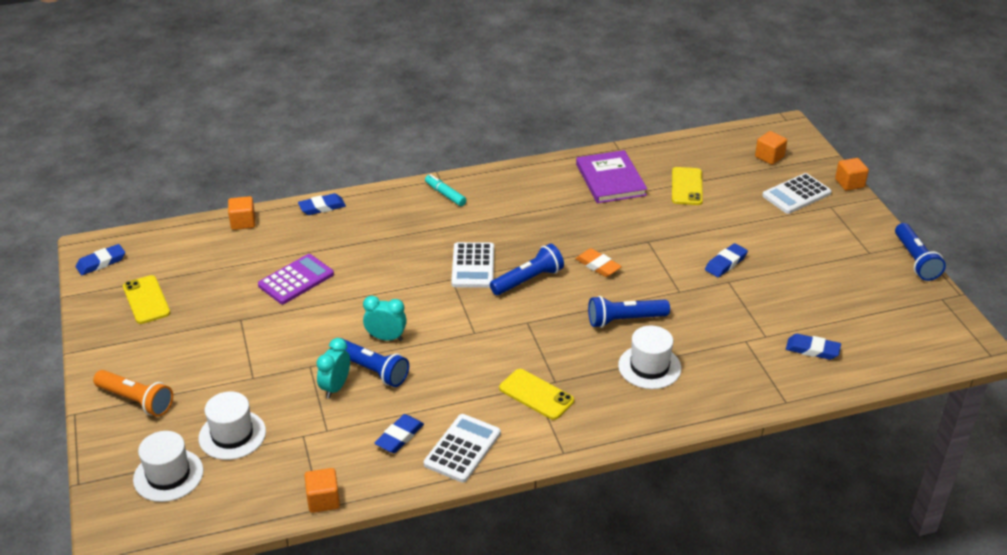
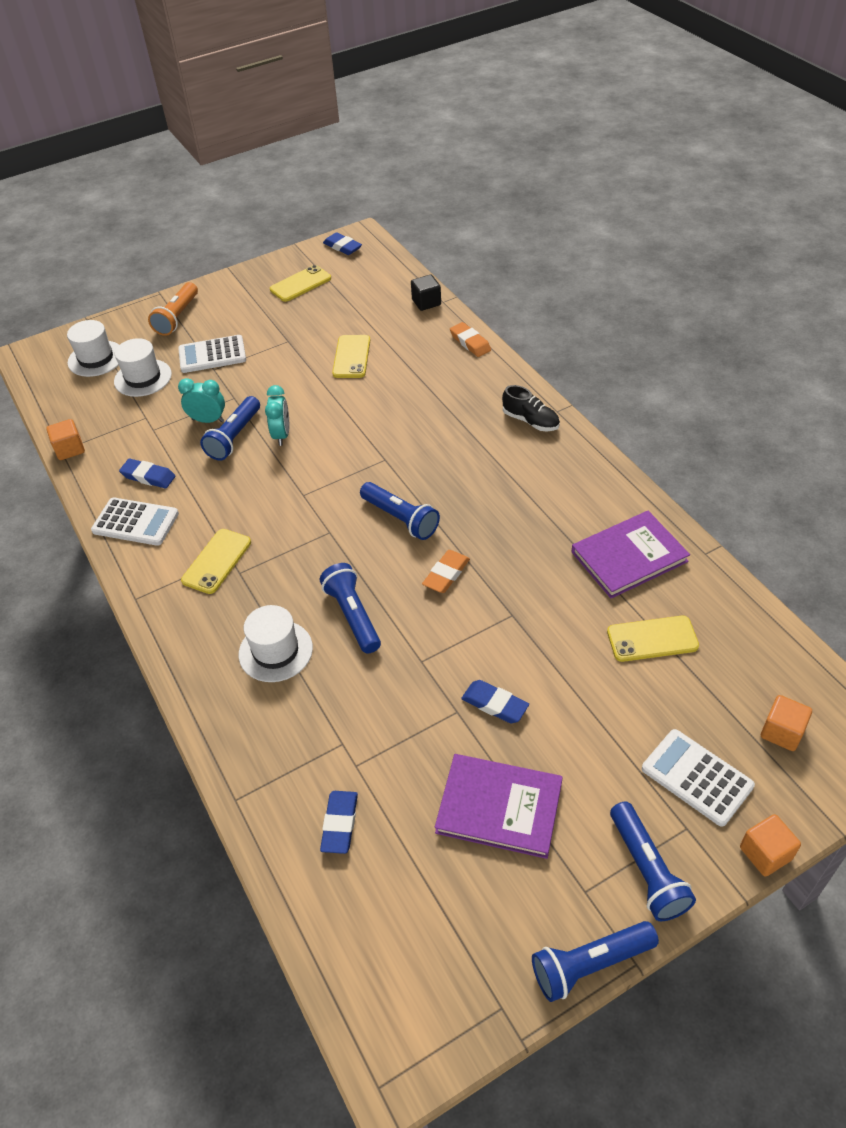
camera: 80 degrees right, 10 degrees up
orange cube [228,196,255,230] -> black cube [411,275,441,311]
purple calculator [258,254,334,304] -> yellow phone [332,335,370,378]
blue eraser [298,193,346,215] -> orange eraser [450,322,491,357]
turquoise marker [425,174,466,206] -> black shoe [502,385,560,431]
white calculator [451,242,494,288] -> white calculator moved to [178,335,246,373]
none -> purple book [435,754,563,859]
none -> blue flashlight [610,801,696,921]

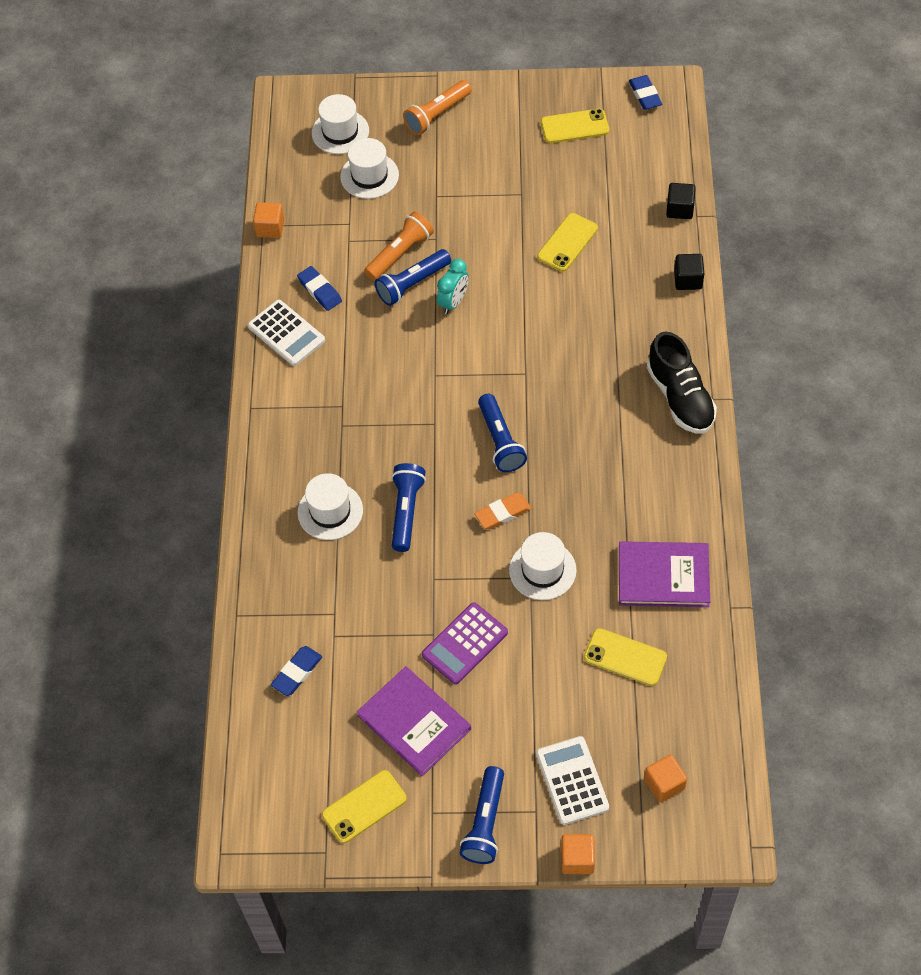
camera: 30 degrees right, 10 degrees up
white calculator [178,335,246,373] -> none
turquoise clock [178,378,225,423] -> orange flashlight [364,211,434,281]
yellow phone [181,529,251,594] -> yellow phone moved to [322,770,407,843]
orange eraser [450,322,491,357] -> black cube [674,254,704,290]
blue eraser [461,680,529,723] -> purple calculator [422,602,508,684]
black shoe [502,385,560,431] -> black shoe [647,332,717,434], size x1.60
blue flashlight [532,921,659,1002] -> none
none -> white hat [509,532,576,600]

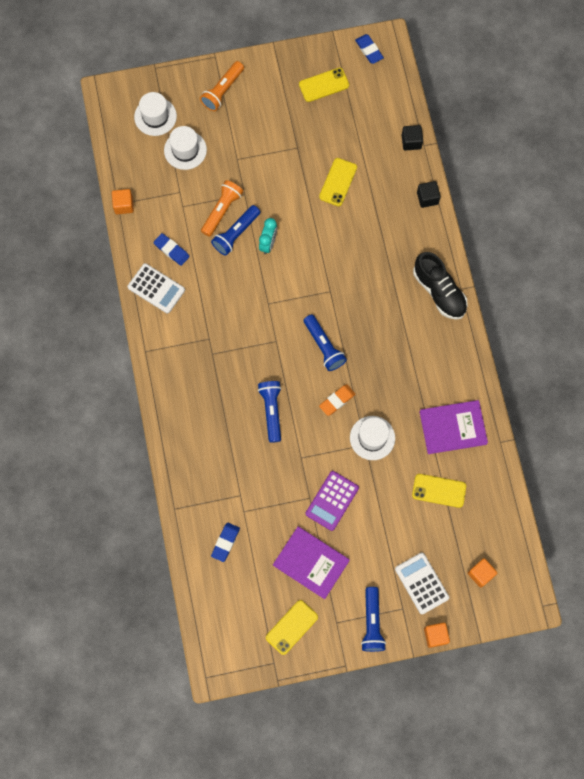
camera: 15 degrees left, 15 degrees up
white hat [297,473,363,540] -> none

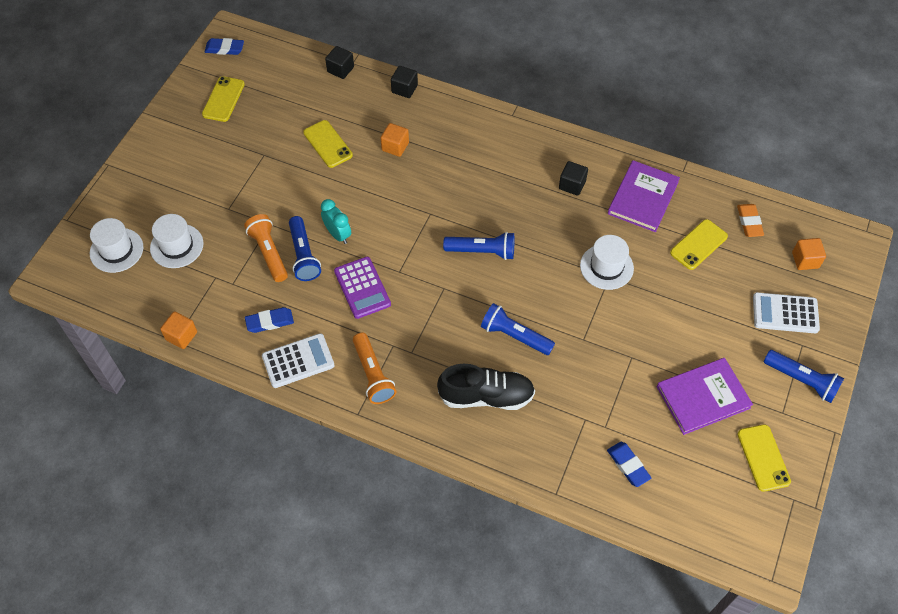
camera: 55 degrees left, 15 degrees down
orange flashlight [200,61,244,111] -> orange flashlight moved to [353,333,396,404]
purple calculator [306,471,359,531] -> purple calculator moved to [334,257,391,319]
orange eraser [319,384,356,416] -> orange eraser moved to [737,204,764,237]
black shoe [413,252,468,320] -> black shoe moved to [437,364,535,410]
orange cube [424,622,450,648] -> orange cube moved to [381,123,409,157]
none -> black cube [559,161,588,196]

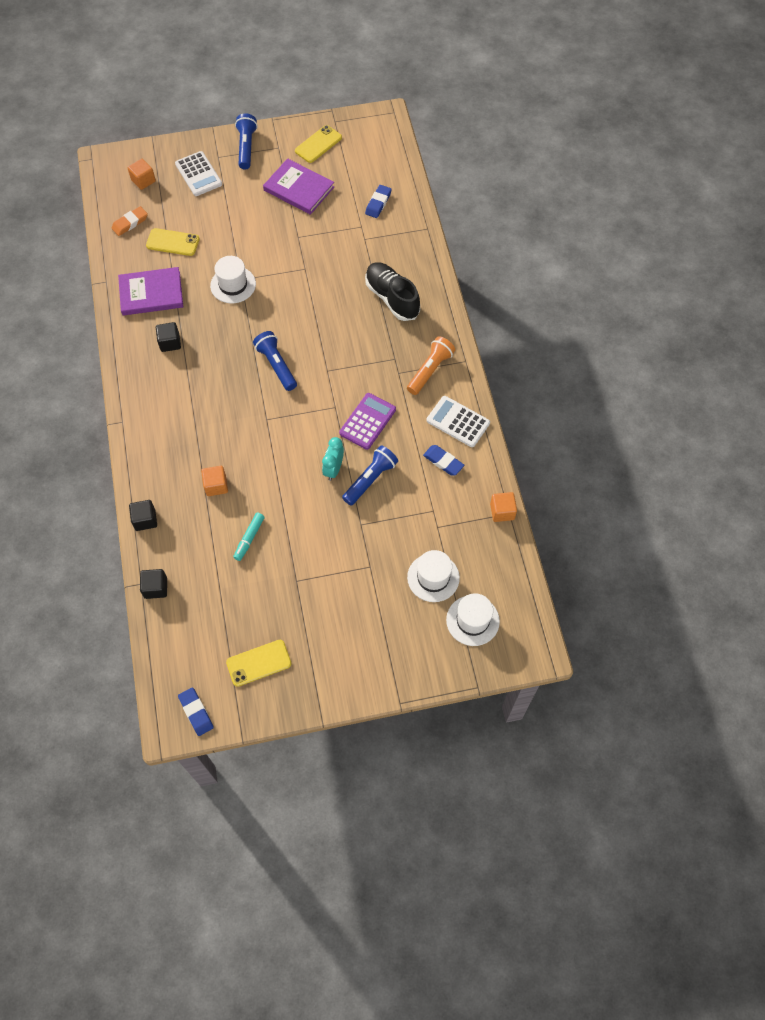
camera: 125 degrees left, 5 degrees up
orange flashlight [244,214,288,282] -> none
yellow phone [303,120,353,168] -> turquoise marker [233,513,265,561]
blue flashlight [481,303,555,355] -> none

